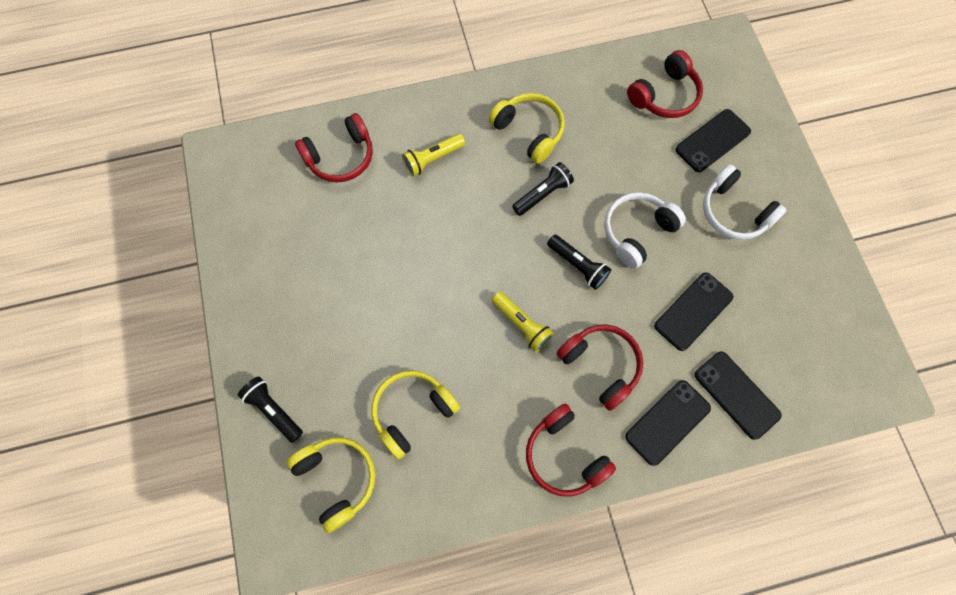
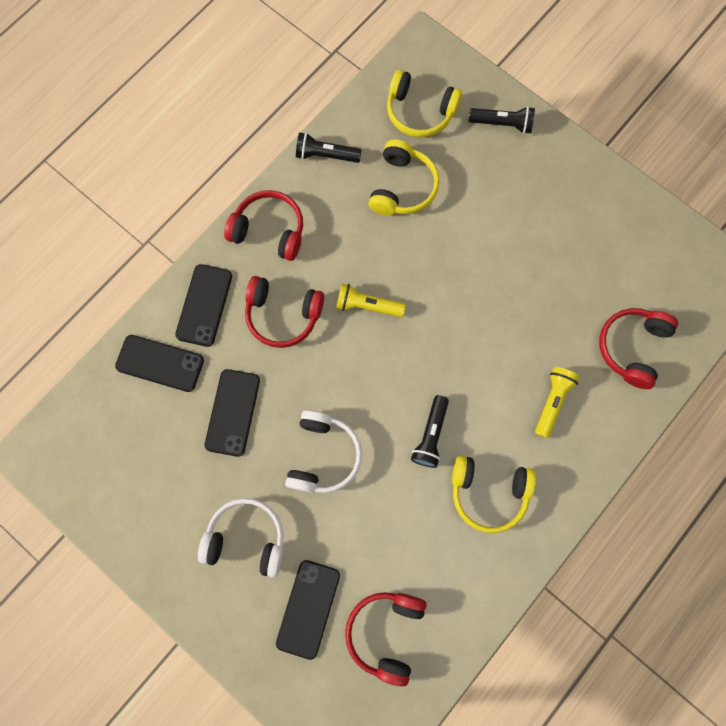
camera: 145 degrees right, 5 degrees up
black flashlight [547,235,611,290] -> black flashlight moved to [296,132,361,163]

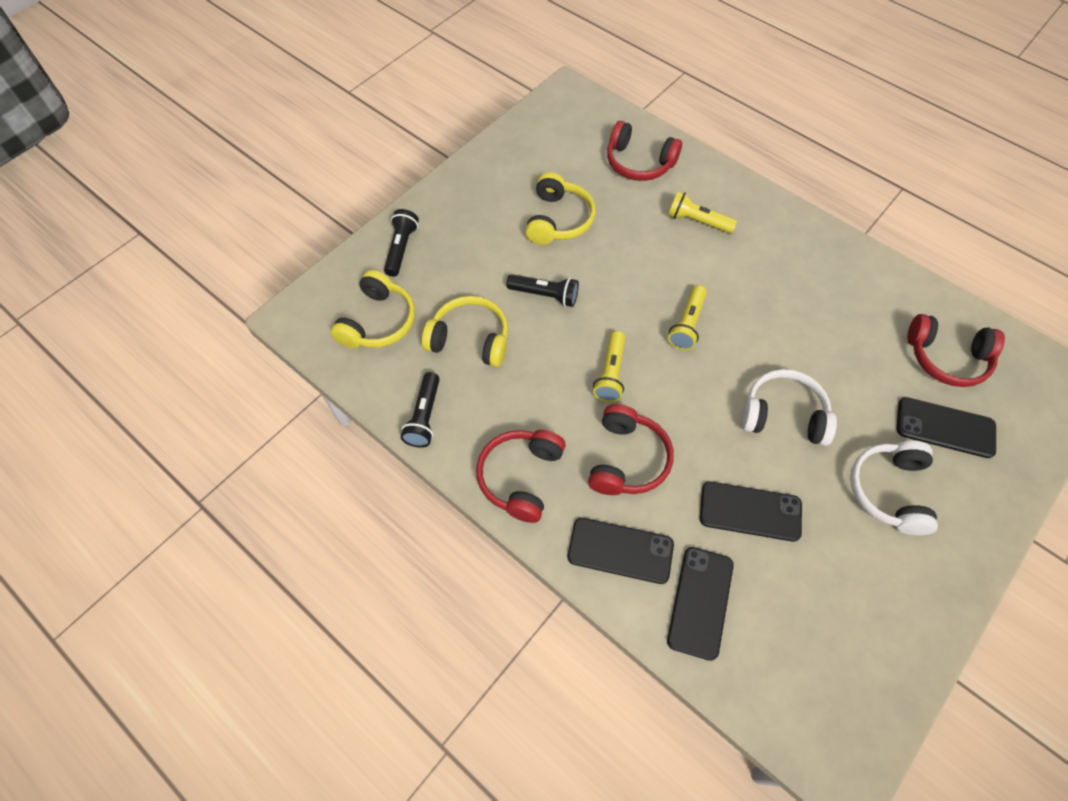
camera: 90 degrees left, 15 degrees down
black flashlight [411,395,449,468] -> black flashlight moved to [506,274,579,307]
yellow headphones [452,456,536,533] -> yellow headphones moved to [525,172,596,245]
none -> yellow flashlight [668,285,707,350]

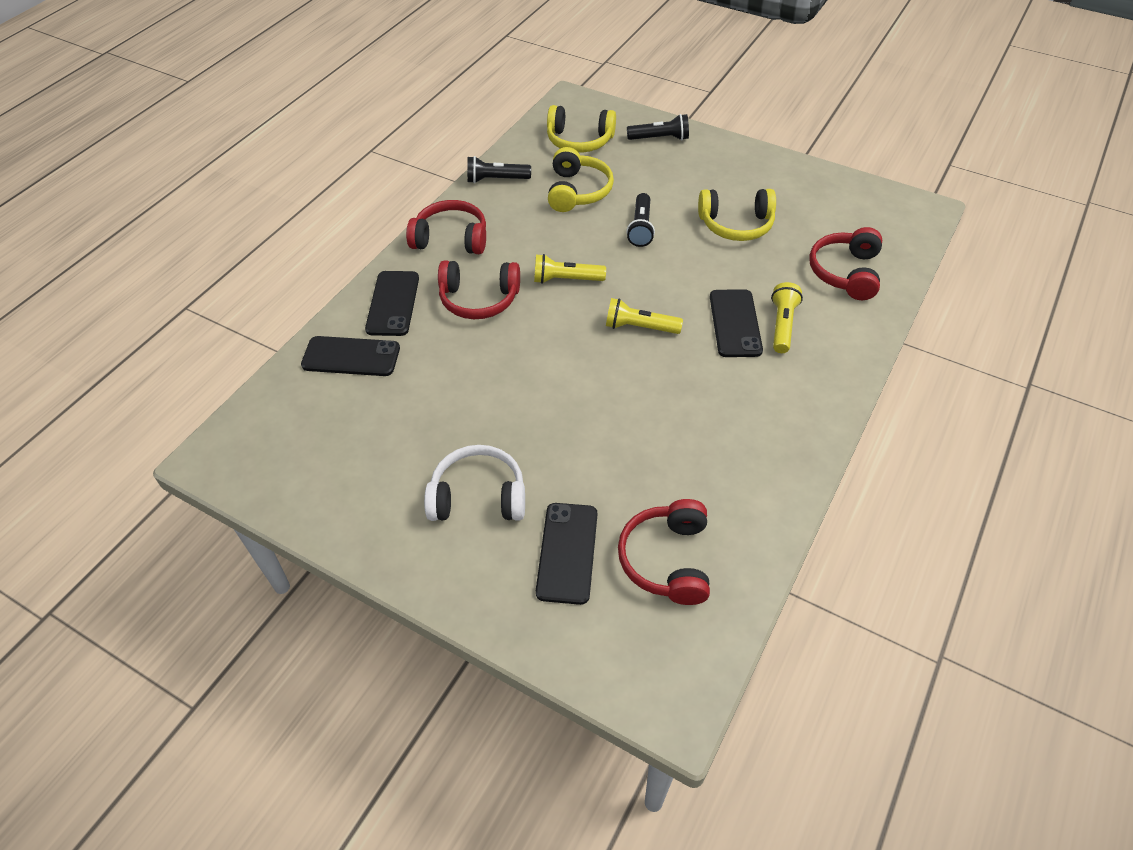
camera: 80 degrees right, 10 degrees down
black phone [700,481,802,542] -> black phone moved to [710,289,763,357]
white headphones [741,369,837,446] -> none

